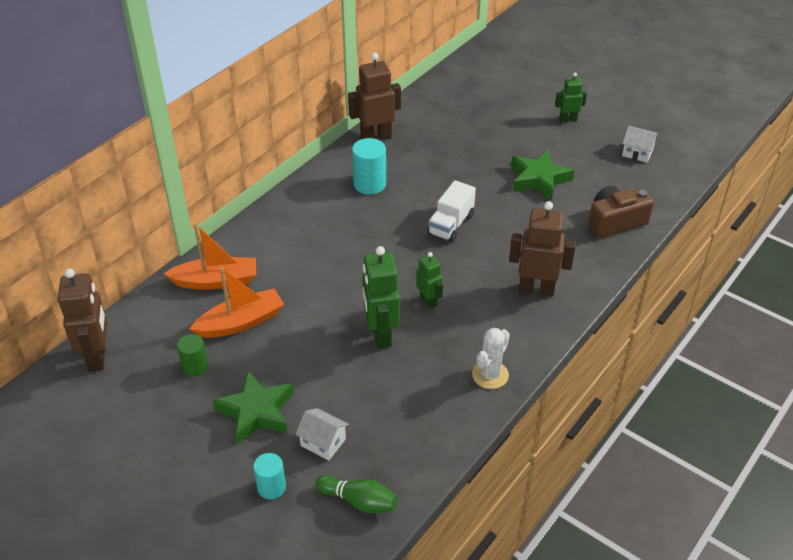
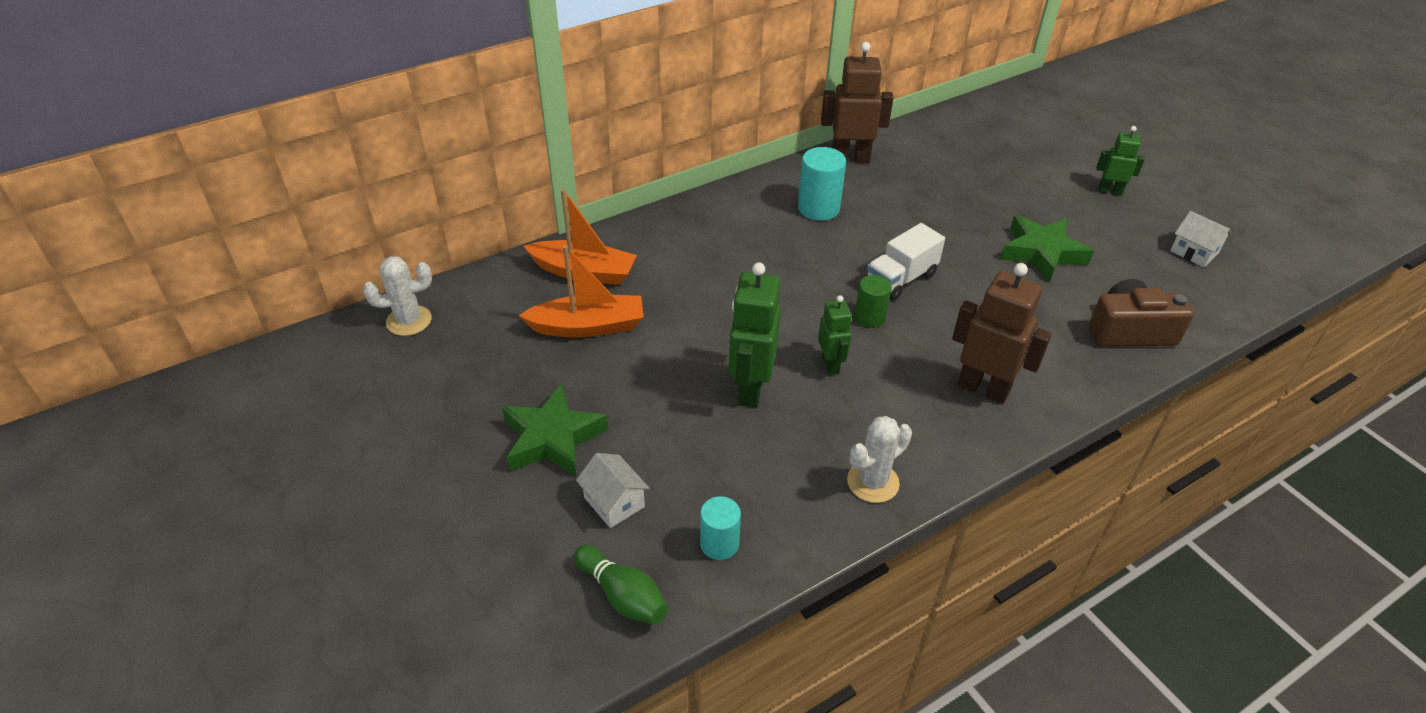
camera: 20 degrees right, 0 degrees up
brown robot [58,269,107,372] -> white cactus [363,256,432,336]
green cylinder [177,334,208,377] -> green cylinder moved to [854,275,892,328]
turquoise cylinder [253,453,286,499] -> turquoise cylinder moved to [700,496,741,560]

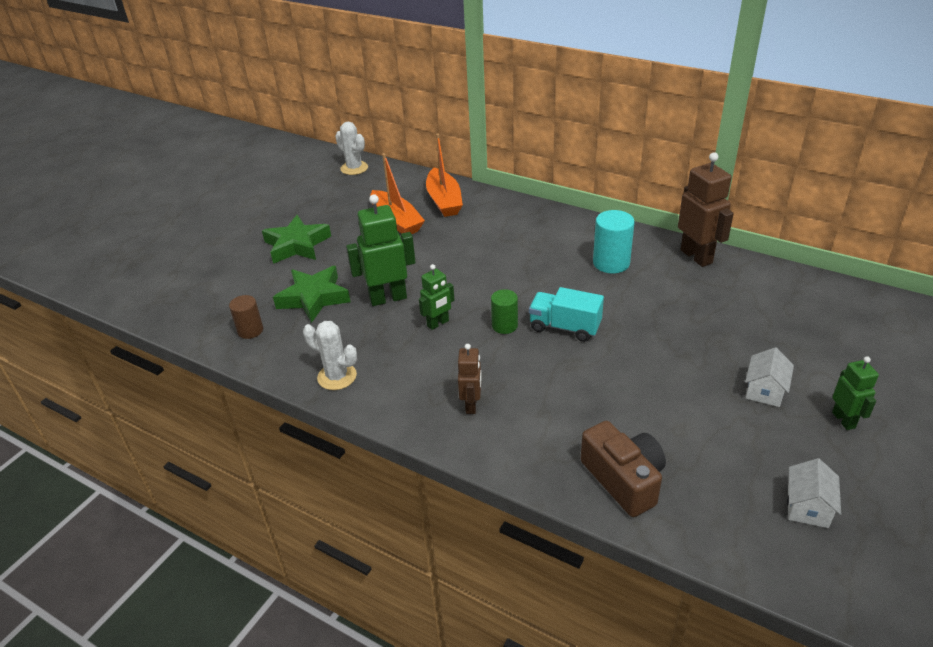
camera: 65 degrees right, 5 degrees down
green bowling pin [574,545,668,625] -> none
white house [576,453,649,528] -> white house moved to [745,347,794,407]
turquoise cylinder [700,496,741,560] -> brown cylinder [229,295,263,339]
white truck [867,223,945,300] -> turquoise truck [529,287,604,342]
brown robot [952,263,1052,404] -> brown robot [458,344,482,414], size x0.58
green star [1000,215,1094,282] -> green star moved to [273,266,350,323]

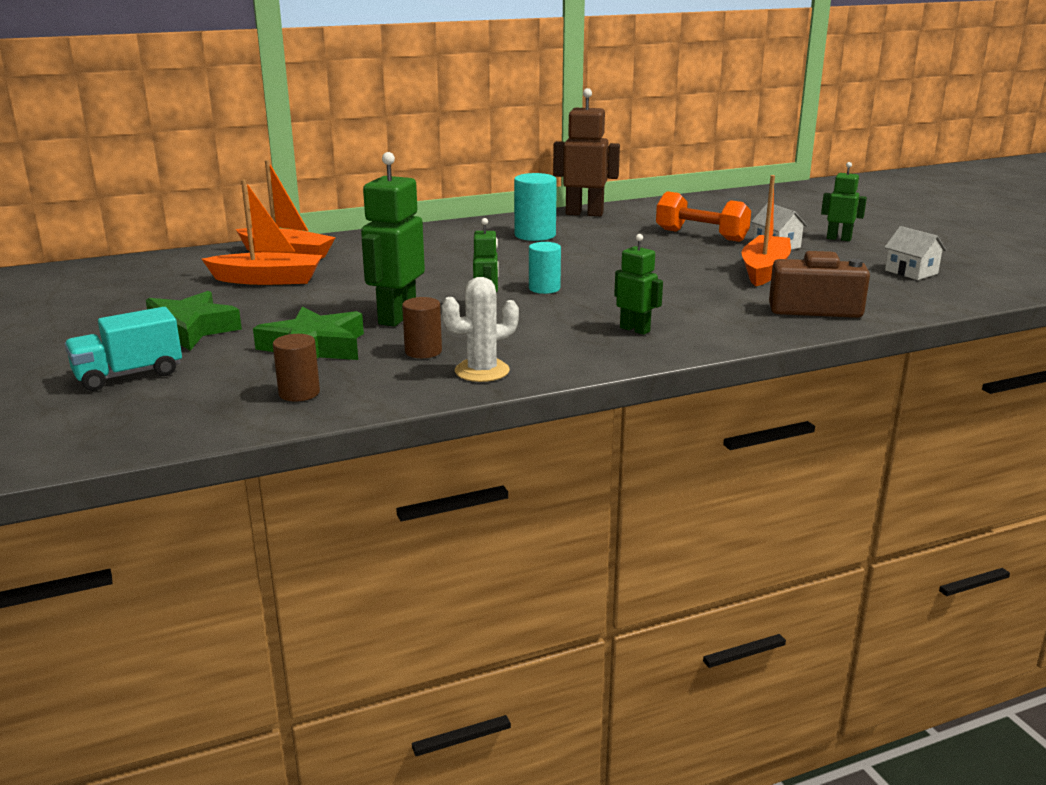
camera: 55 degrees left, 15 degrees down
white cactus [335,122,368,175] -> none
brown robot [458,344,482,414] -> green robot [614,234,663,335]
green cylinder [491,289,518,334] -> turquoise cylinder [529,242,561,294]
turquoise truck [529,287,604,342] -> turquoise truck moved to [65,307,182,391]
none -> brown cylinder [402,297,442,358]
none -> orange dumbbell [656,191,751,242]
none -> orange boat [742,175,791,286]

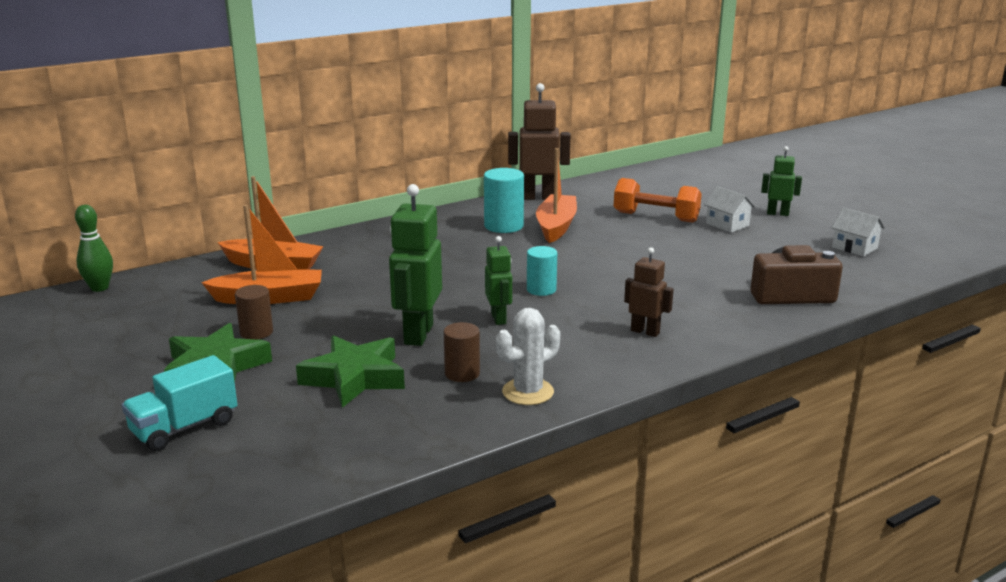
camera: 10 degrees left, 0 degrees up
brown cylinder [273,334,320,402] -> brown cylinder moved to [235,285,273,339]
green robot [614,234,663,335] -> brown robot [624,247,674,337]
orange boat [742,175,791,286] -> orange boat moved to [536,148,577,243]
none -> green bowling pin [75,205,113,292]

